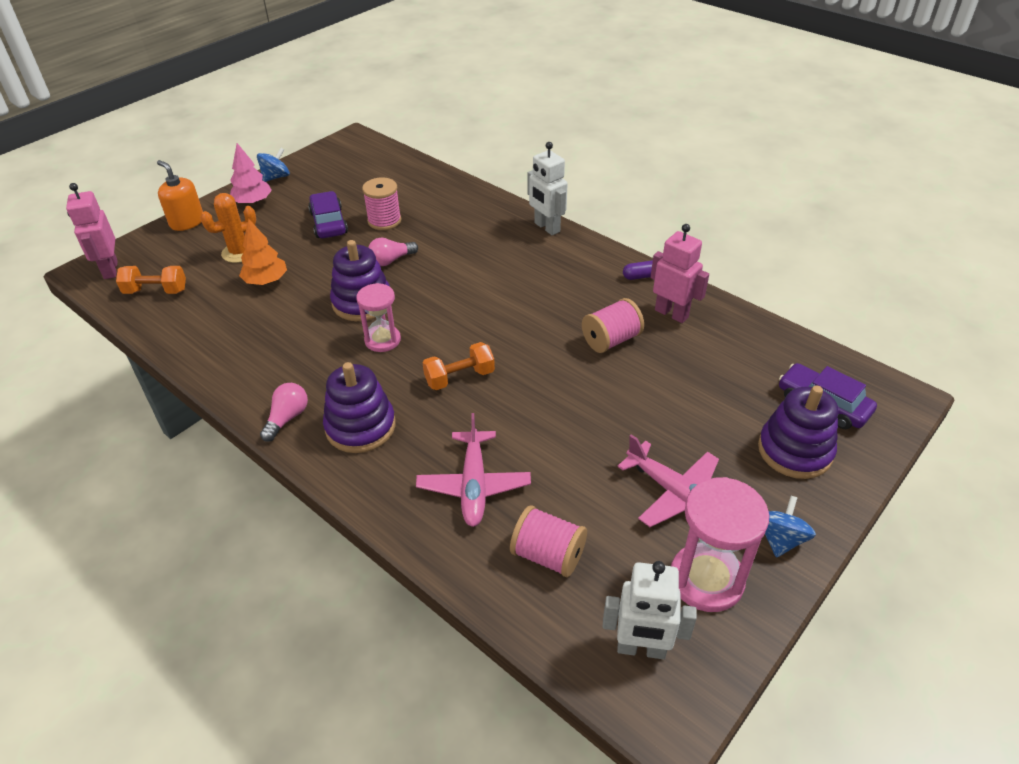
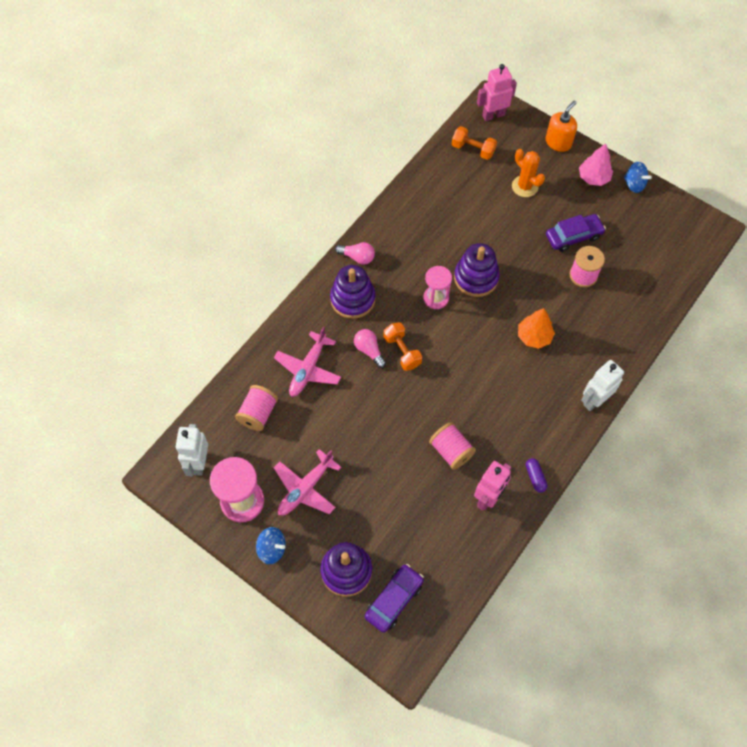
camera: 85 degrees right, 20 degrees up
orange dumbbell [116,266,186,294] -> orange dumbbell turned 60 degrees counterclockwise [452,126,497,160]
orange tree [239,219,287,285] -> orange tree moved to [518,308,555,349]
pink light bulb [368,238,418,266] -> pink light bulb moved to [354,329,386,368]
pink plane [416,413,531,527] -> pink plane turned 60 degrees counterclockwise [274,327,341,397]

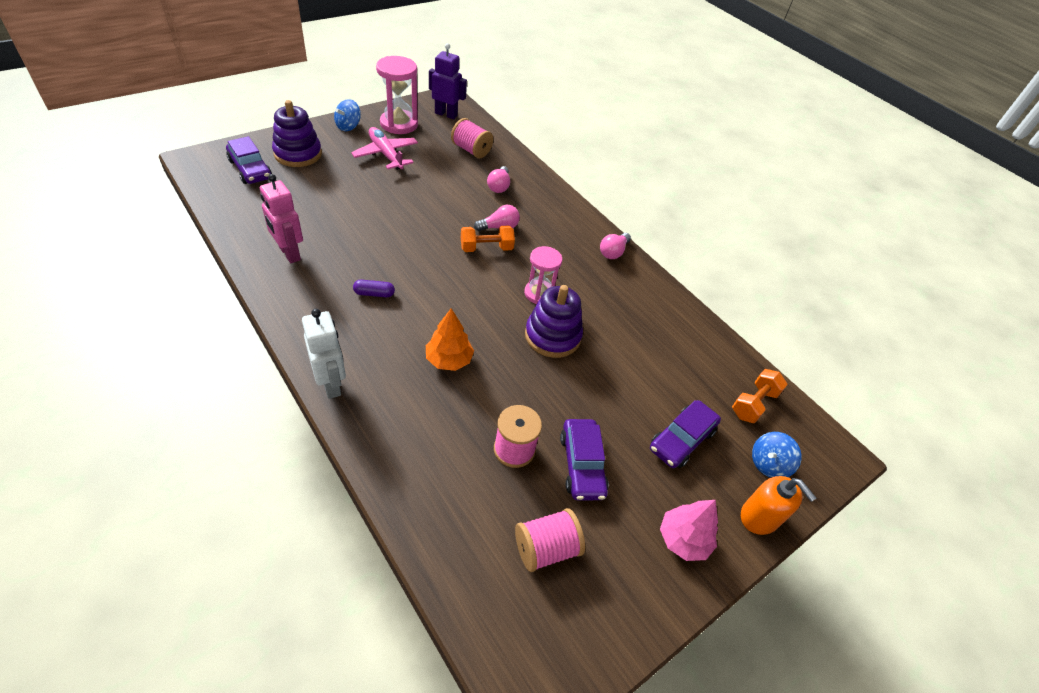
camera: 100 degrees right, 15 degrees down
white robot [176,424,208,476] -> purple robot [429,43,467,119]
pink plane [274,327,341,397] -> pink light bulb [487,166,510,193]
purple stacking toy [330,265,375,319] -> none
pink spool [429,422,476,470] -> pink spool moved to [515,508,585,572]
pink robot [477,64,517,121] -> none
orange cactus [512,149,545,197] -> purple car [650,400,721,468]
purple capsule [526,458,547,493] -> purple capsule moved to [353,280,395,297]
blue spinning top [624,162,652,193] -> blue spinning top moved to [752,432,802,478]

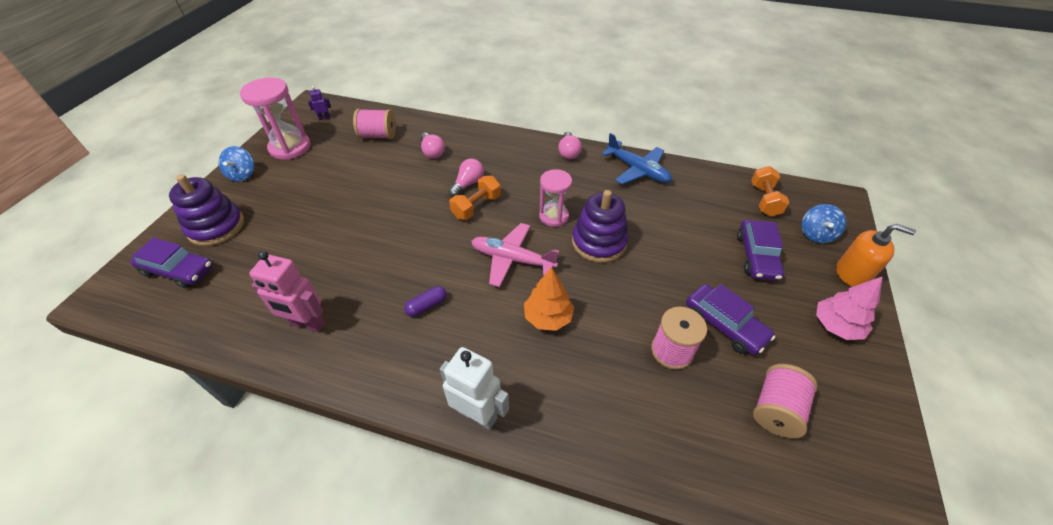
camera: 30 degrees left, 0 degrees up
pink plane [351,127,418,170] -> pink plane moved to [471,223,559,287]
purple robot [429,43,467,119] -> purple robot [308,86,331,120], size x0.48
none -> blue plane [601,133,672,185]

